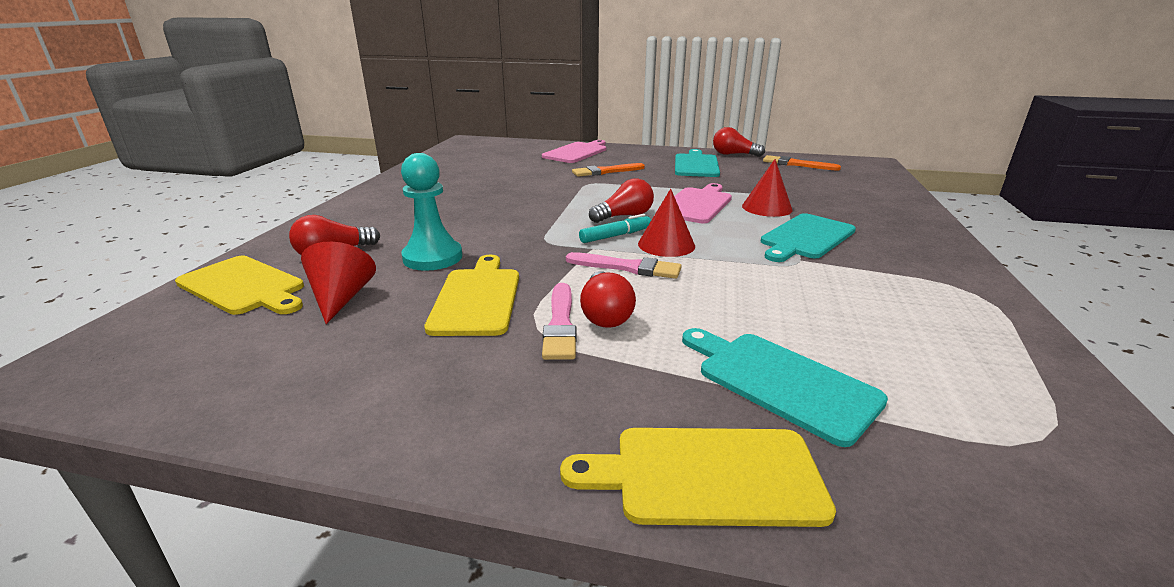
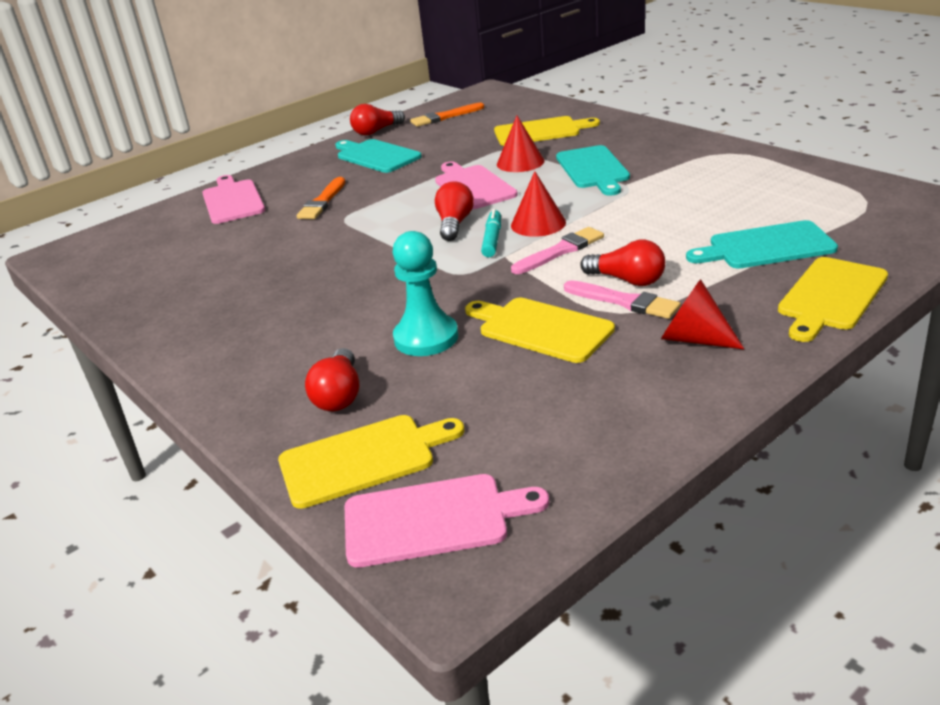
camera: 50 degrees left, 5 degrees up
red cone [301,242,376,324] -> red cone moved to [661,279,744,349]
none -> pink cutting board [345,474,549,568]
none -> yellow cutting board [494,116,600,146]

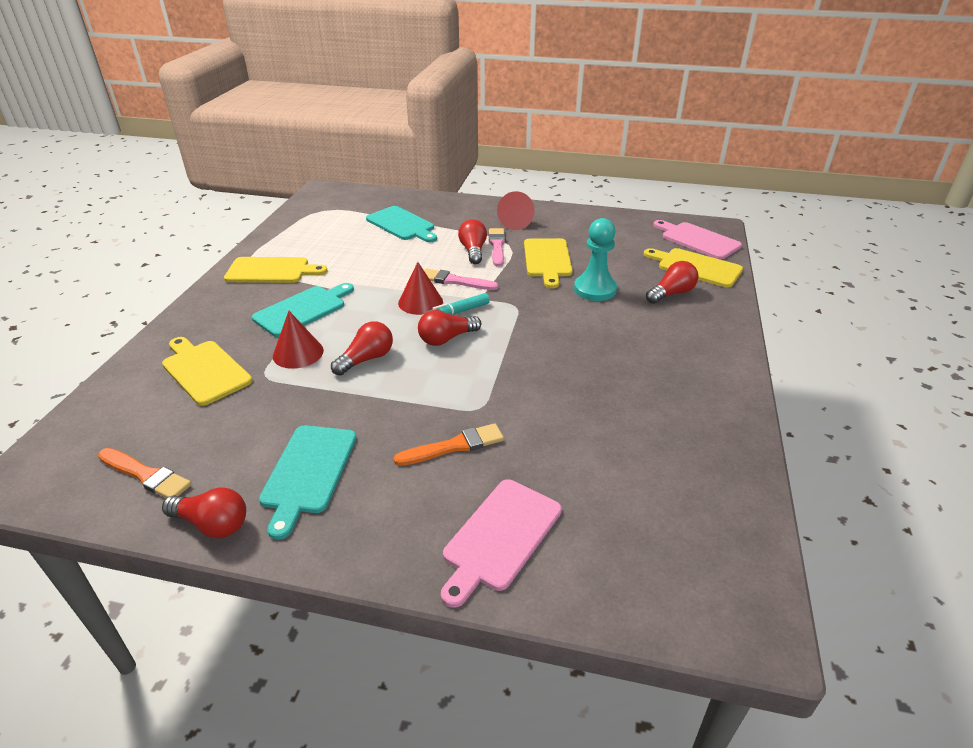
camera: 130 degrees left, 5 degrees up
pink cutting board [435,161,518,209] -> red light bulb [331,321,393,376]
yellow cutting board [778,257,888,342] -> yellow cutting board moved to [224,257,327,283]

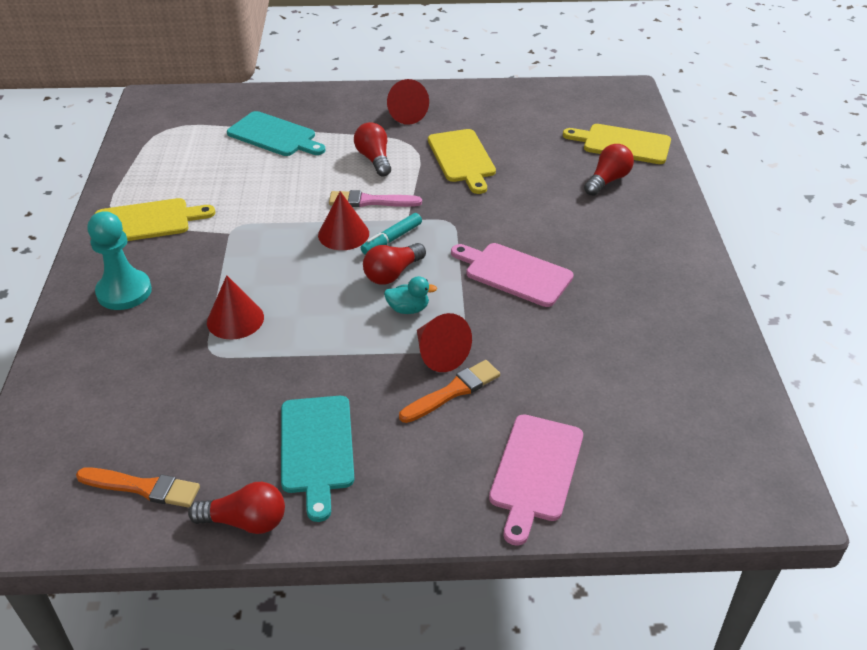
camera: 15 degrees left, 5 degrees up
yellow cutting board [162,337,252,406] -> none
turquoise cutting board [252,283,354,337] -> none
red light bulb [331,321,393,376] -> none
pink brush [489,228,505,267] -> none
turquoise pawn [574,218,617,301] -> turquoise pawn moved to [88,211,152,310]
pink cutting board [653,220,742,260] -> pink cutting board moved to [451,243,573,307]
none -> turquoise duck [384,276,437,314]
none -> red cone [417,313,472,372]

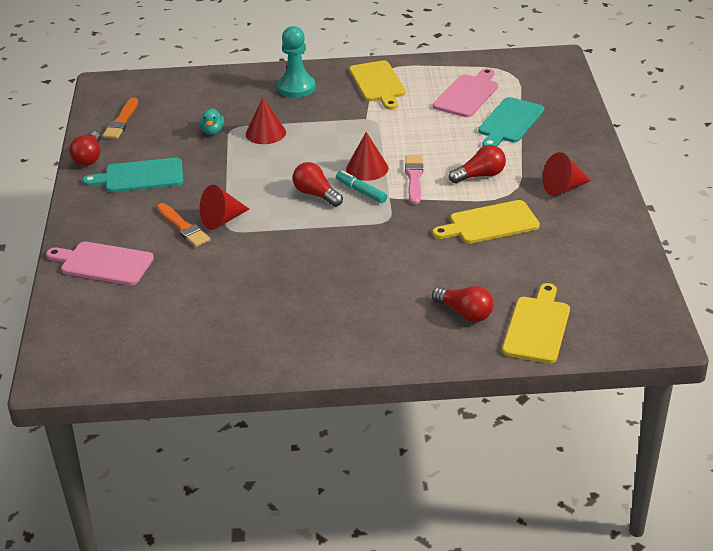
camera: 90 degrees right, 5 degrees down
turquoise duck [384,276,437,314] -> turquoise duck moved to [200,108,224,135]
pink cutting board [451,243,573,307] -> pink cutting board moved to [433,68,498,117]

